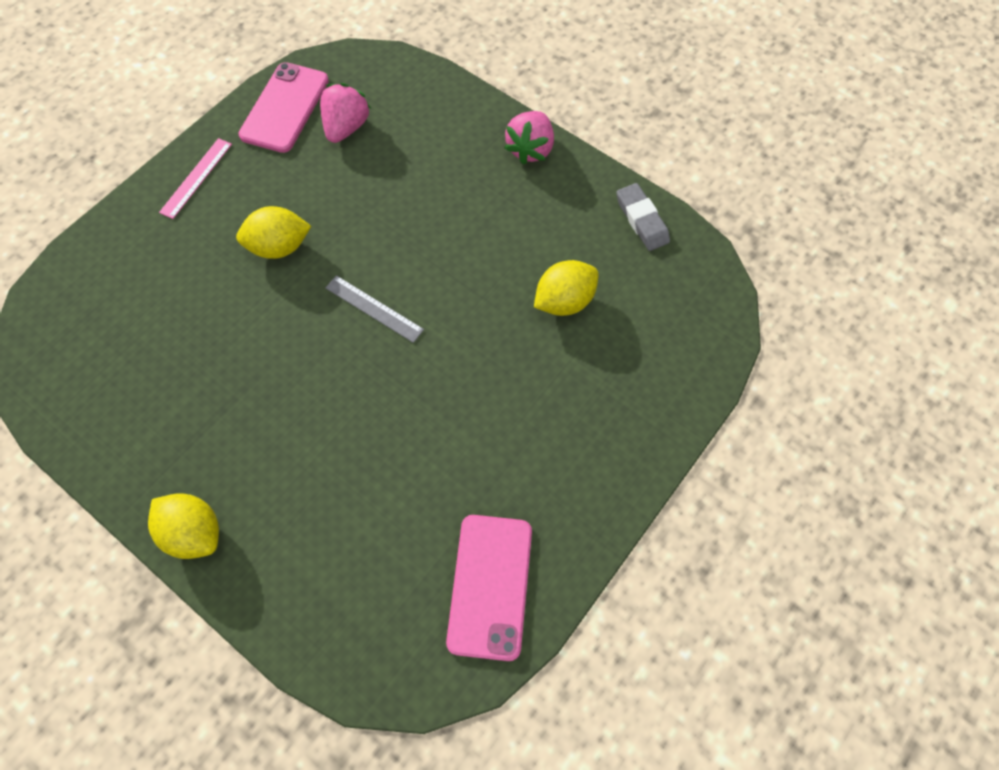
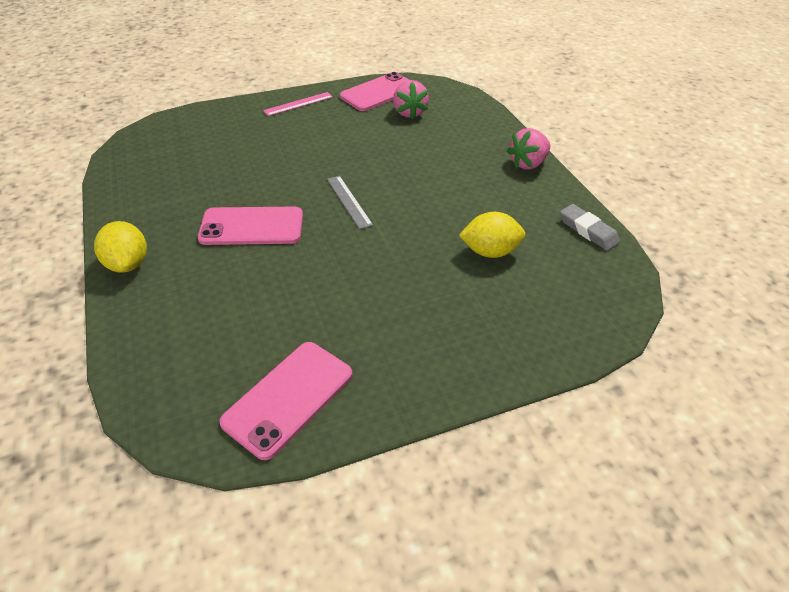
camera: 30 degrees right, 20 degrees down
yellow lemon [236,206,311,259] -> none
pink strawberry [320,83,371,143] -> pink strawberry turned 120 degrees clockwise [393,80,429,120]
grey eraser [616,183,670,251] -> grey eraser turned 45 degrees counterclockwise [560,204,620,251]
none -> pink phone [198,207,303,245]

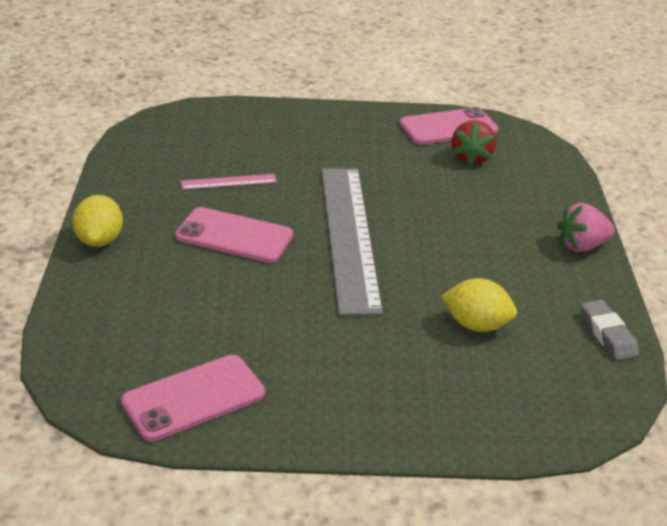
camera: 20 degrees right, 10 degrees down
pink ruler [263,92,333,116] -> pink ruler moved to [181,174,277,190]
grey ruler [327,176,373,229] -> grey ruler [321,169,383,315], size x2.46
pink strawberry [393,80,429,120] -> red strawberry [452,120,496,166]

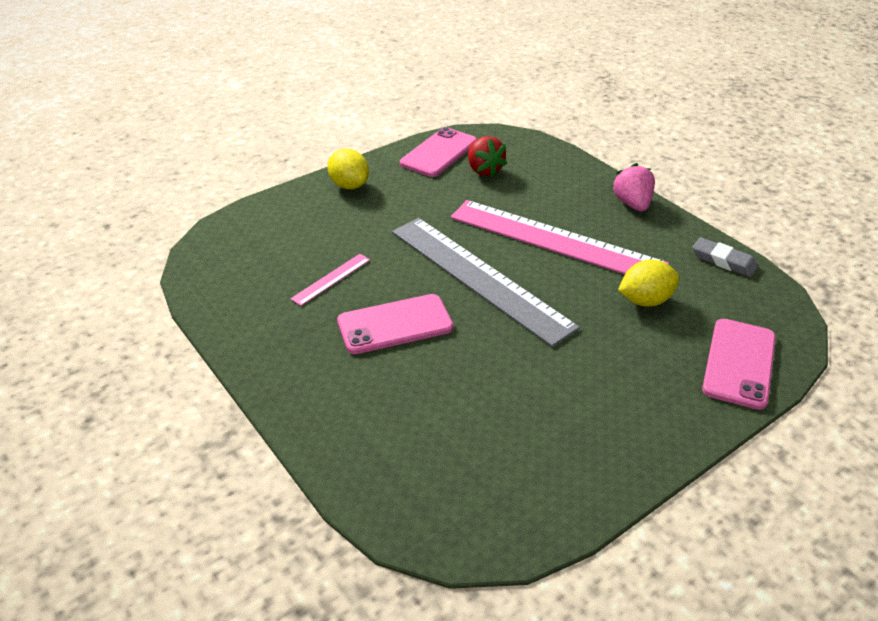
camera: 35 degrees left, 5 degrees up
yellow lemon [72,195,123,247] -> yellow lemon moved to [327,149,369,189]
pink phone [121,355,265,441] -> pink phone moved to [702,319,776,410]
pink strawberry [557,203,615,252] -> pink strawberry turned 135 degrees clockwise [612,163,655,211]
none -> pink ruler [451,200,669,274]

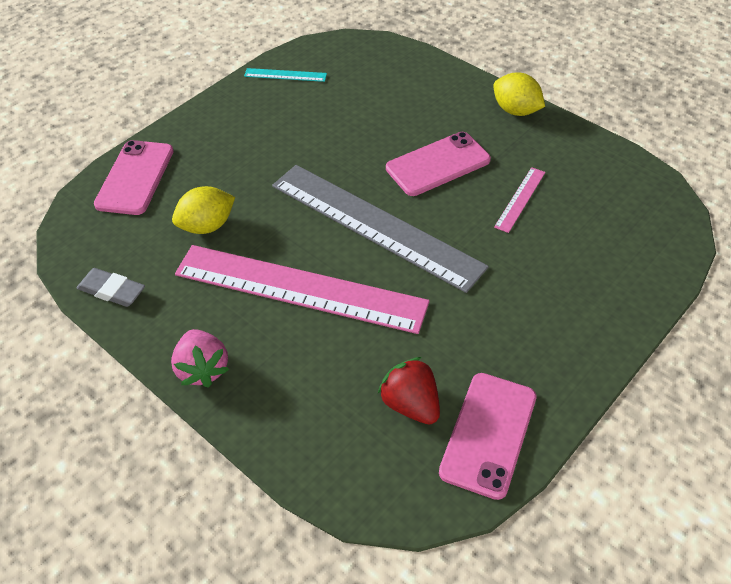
camera: 170 degrees right, 10 degrees up
yellow lemon [327,149,369,189] -> yellow lemon moved to [493,72,545,116]
none -> turquoise ruler [244,68,327,82]

